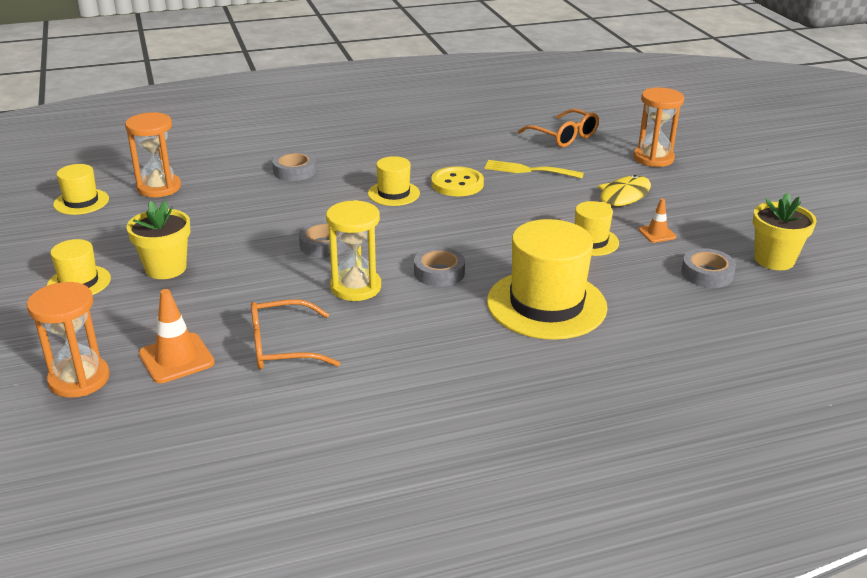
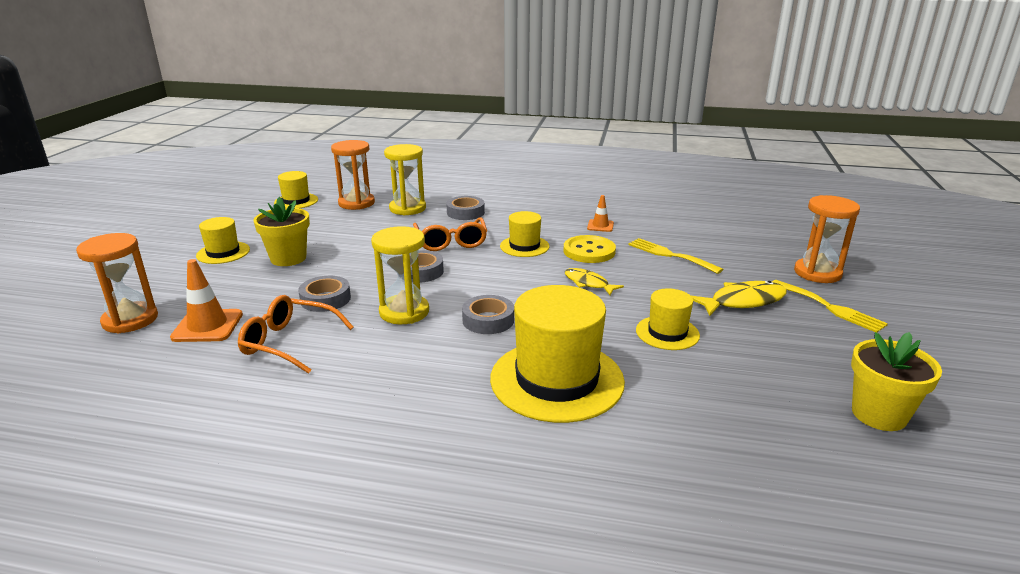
camera: 30 degrees right, 5 degrees down
orange glasses [518,109,599,147] -> orange glasses moved to [413,217,487,251]
orange traffic cone [638,198,677,243] -> orange traffic cone moved to [587,195,614,232]
grey tape [681,248,736,288] -> grey tape moved to [298,276,351,312]
none -> yellow hourglass [384,144,426,216]
none -> yellow fish [565,268,624,295]
none -> yellow fork [772,280,888,333]

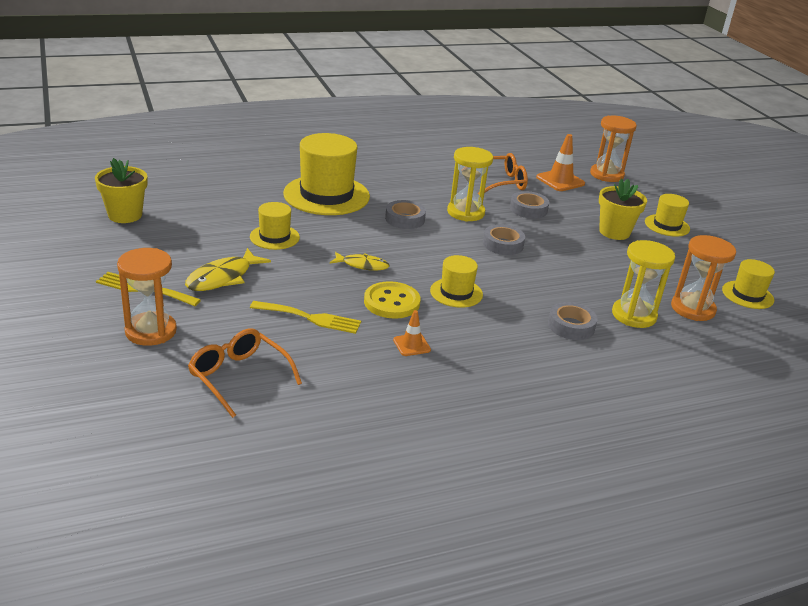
camera: 145 degrees right, 5 degrees up
orange glasses [413,217,487,251] -> orange glasses moved to [188,329,302,418]

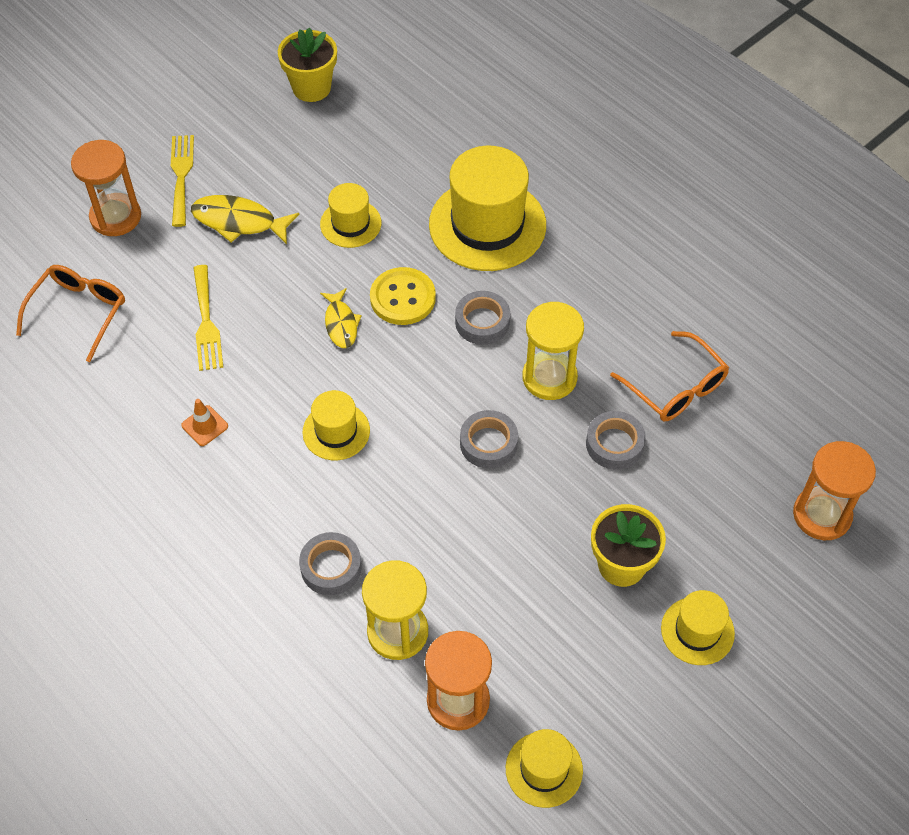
camera: 70 degrees right, 25 degrees up
yellow button [364,281,421,319] -> yellow button moved to [370,267,436,325]
orange traffic cone [536,134,585,191] -> none

